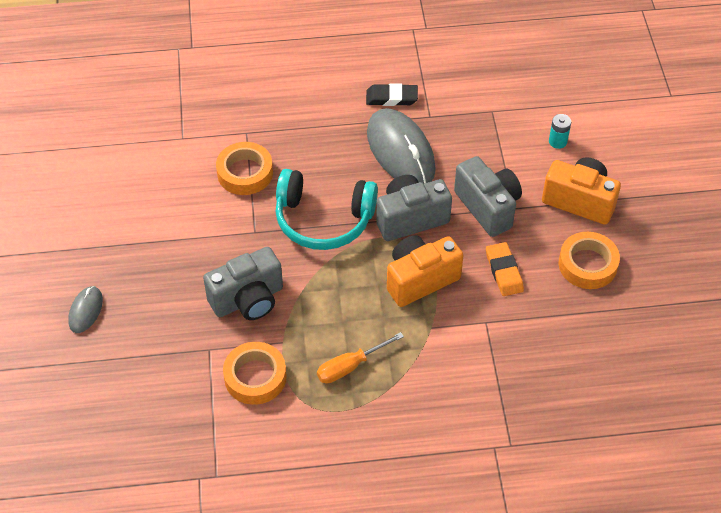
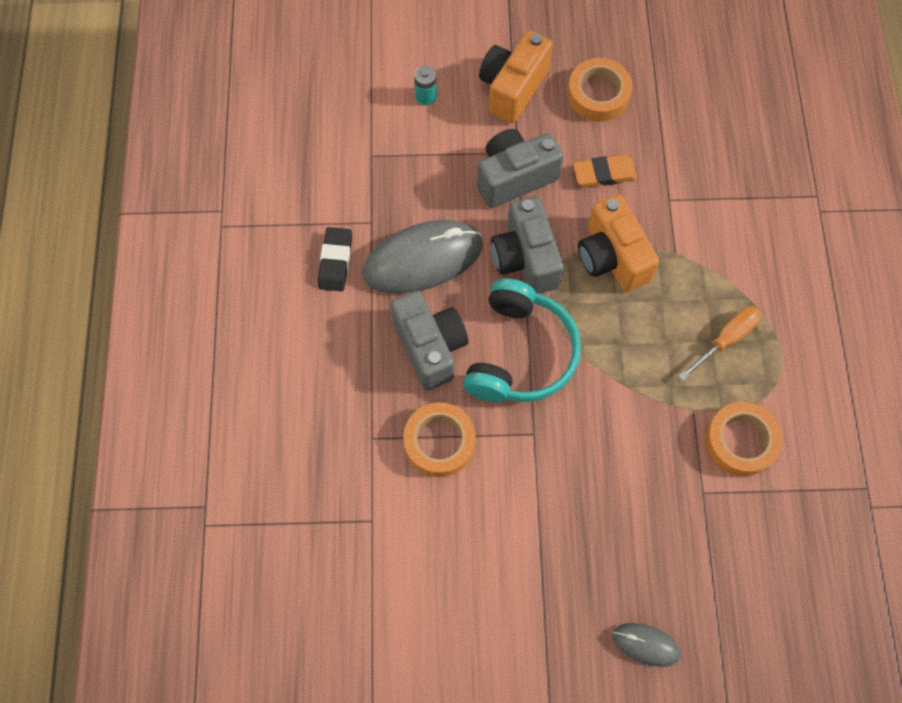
camera: 85 degrees left, 15 degrees up
grey camera [203,247,283,320] -> grey camera moved to [390,291,469,391]
orange screwdriver [317,332,404,384] -> orange screwdriver turned 105 degrees counterclockwise [679,306,761,381]

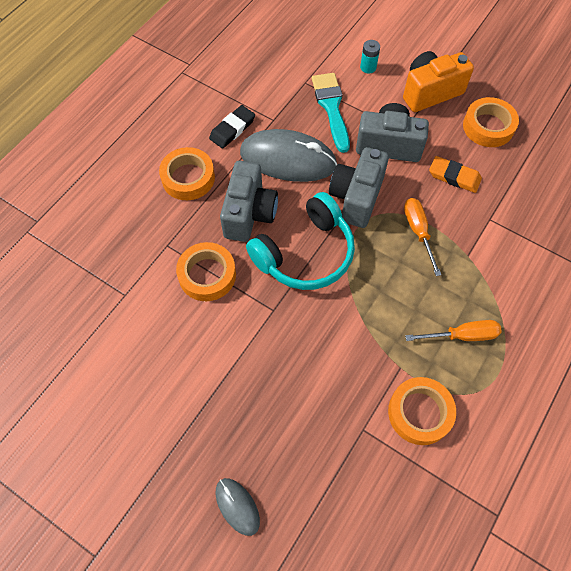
camera: 35 degrees right, 5 degrees down
orange camera [578,194,659,292] -> orange screwdriver [404,198,441,276]
none -> orange tape [159,147,215,200]
none -> turquoise brush [312,73,350,153]

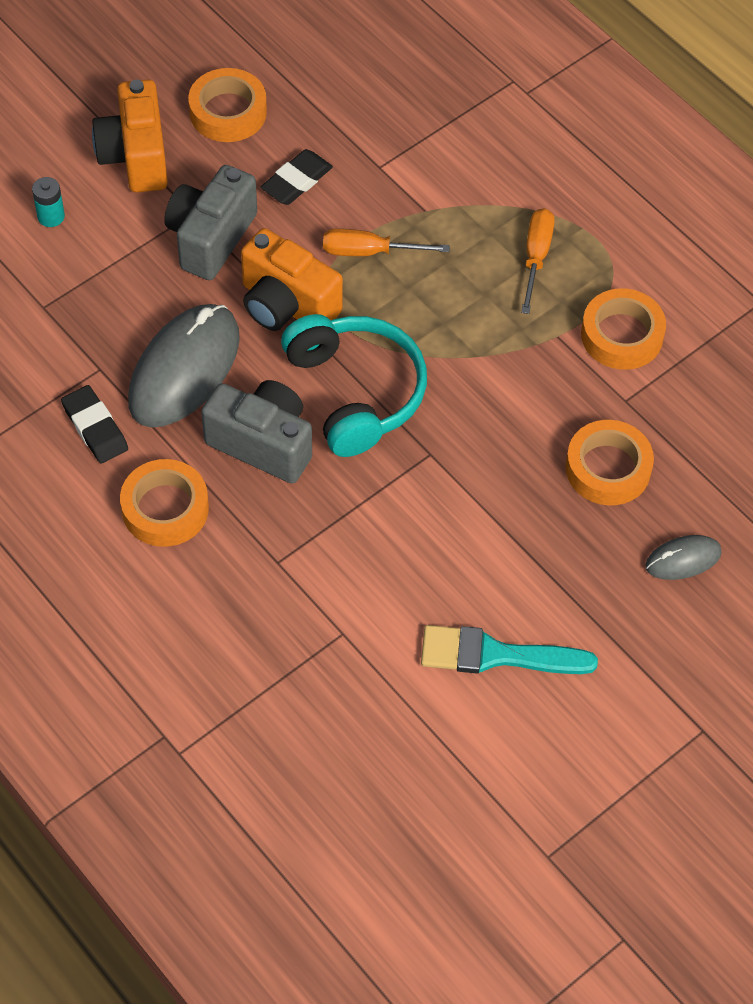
camera: 75 degrees left, 5 degrees down
orange tape [176,242,236,301] -> orange tape moved to [565,420,654,505]
turquoise brush [312,73,350,153] -> turquoise brush moved to [421,625,598,674]
grey camera [329,147,389,228] -> orange camera [241,228,343,331]
orange eraser [429,156,482,193] -> black eraser [261,149,333,205]

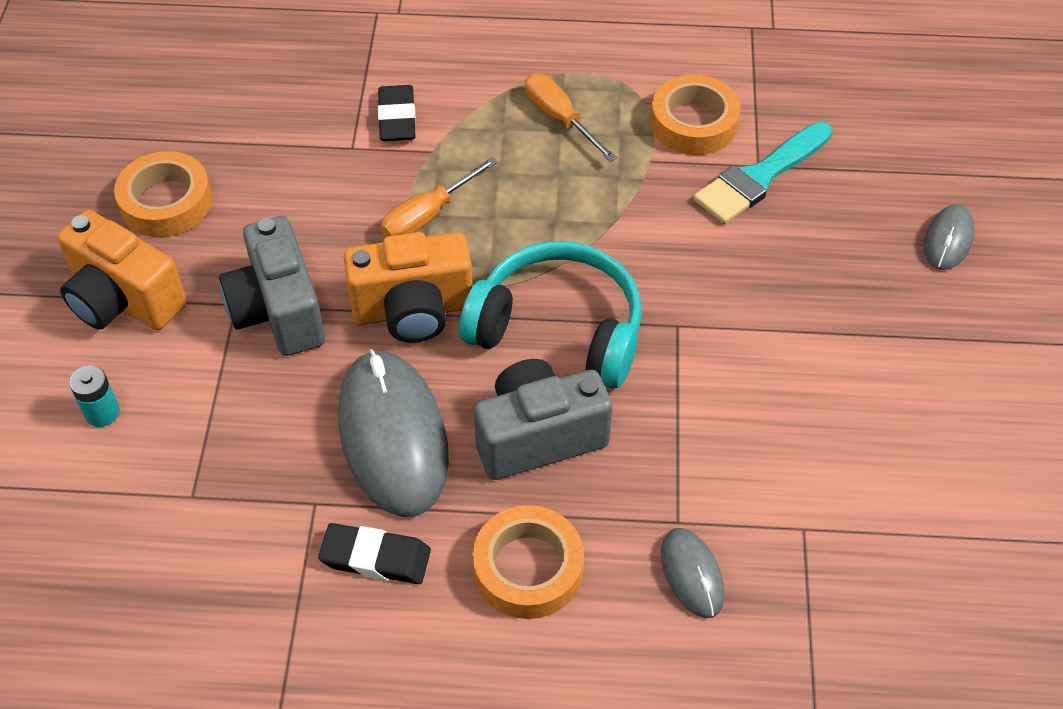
camera: 45 degrees left, 5 degrees down
black eraser [261,149,333,205] -> black eraser moved to [378,85,416,141]
turquoise brush [421,625,598,674] -> turquoise brush moved to [693,122,833,224]
orange tape [565,420,654,505] -> none
none -> grey mouse [661,528,724,618]

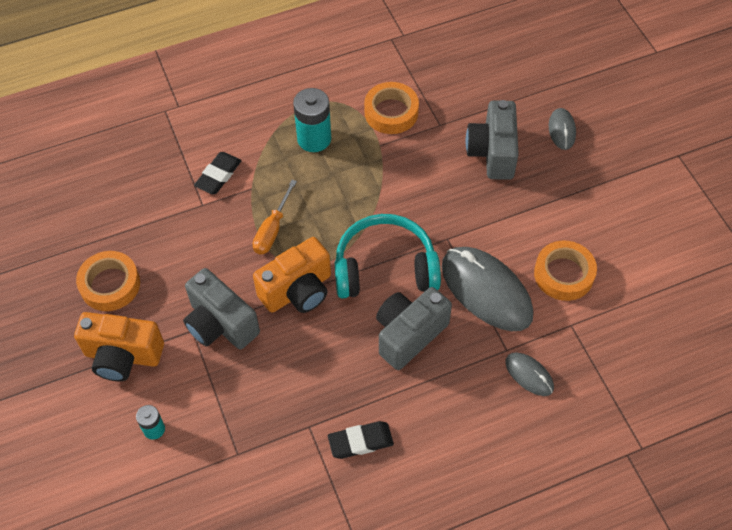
camera: 25 degrees left, 5 degrees up
grey mouse [338,349,449,517] -> grey mouse moved to [442,247,533,331]
black eraser [378,85,416,141] -> black eraser turned 60 degrees clockwise [194,152,242,194]
orange tape [472,505,584,619] -> orange tape moved to [534,241,597,301]
orange screwdriver [525,73,617,162] -> turquoise battery [293,88,331,152]
turquoise brush [693,122,833,224] -> none
none -> grey camera [466,100,519,180]

